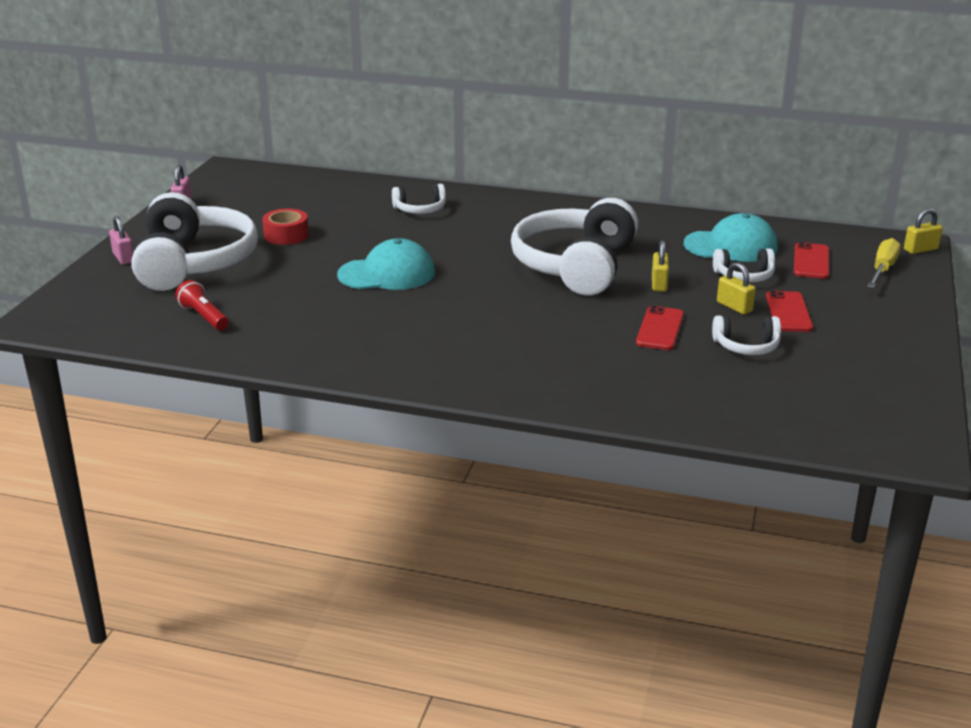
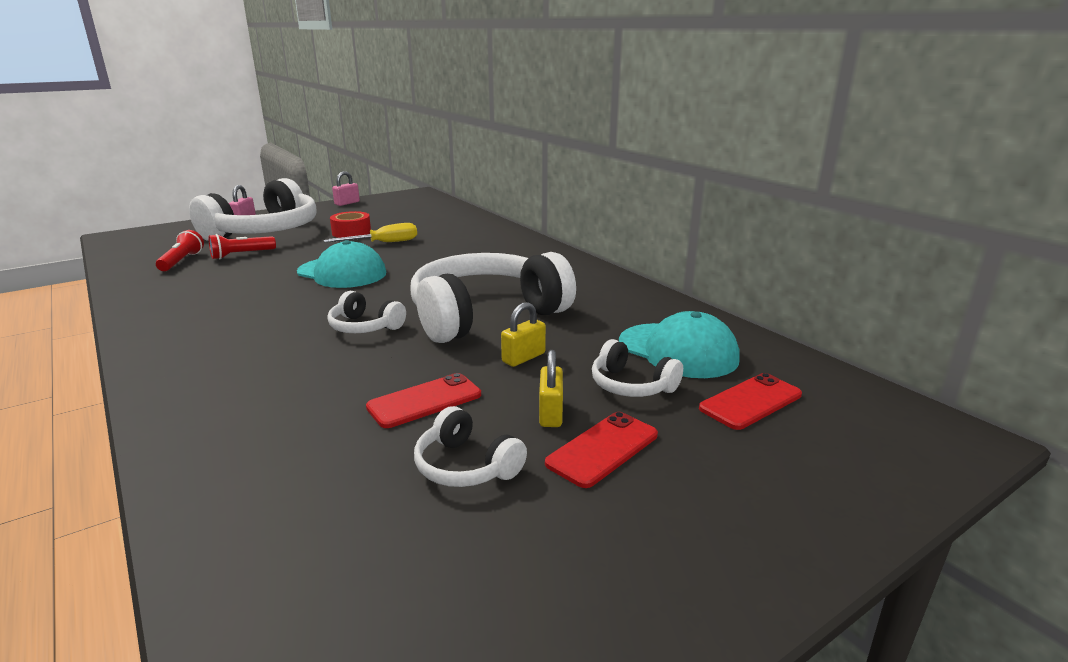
camera: 40 degrees right, 5 degrees down
white headphones [392,184,446,214] -> white headphones moved to [328,291,406,333]
yellow screwdriver [867,238,901,288] -> yellow screwdriver moved to [324,223,417,242]
yellow padlock [904,208,943,254] -> none
none -> red flashlight [208,234,276,259]

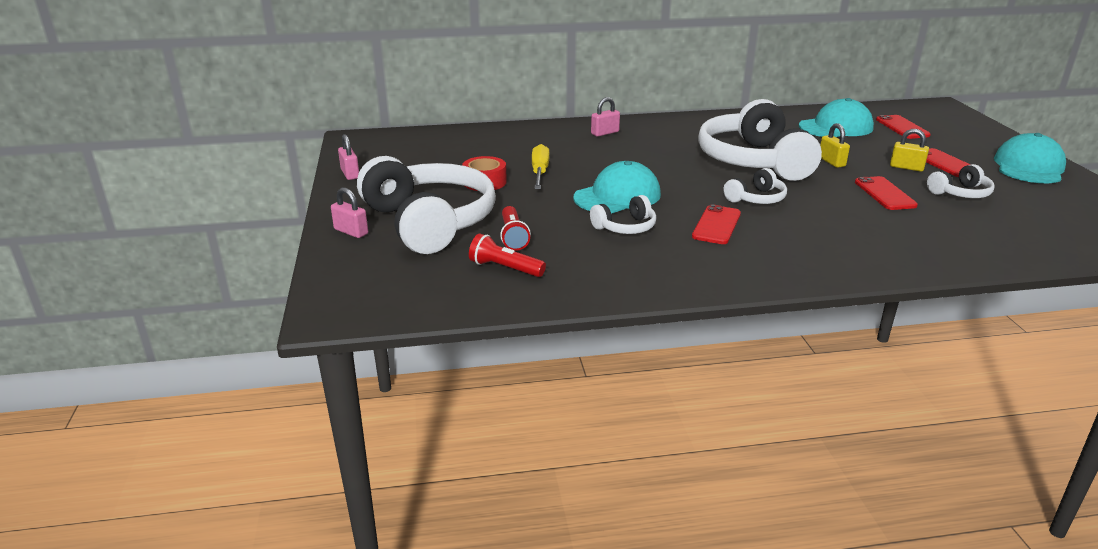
camera: 65 degrees left, 5 degrees up
white headphones [592,339,683,397] -> white headphones moved to [590,195,656,234]
none -> pink padlock [591,97,620,137]
none -> red phone [692,204,741,244]
none -> turquoise cap [994,133,1066,183]

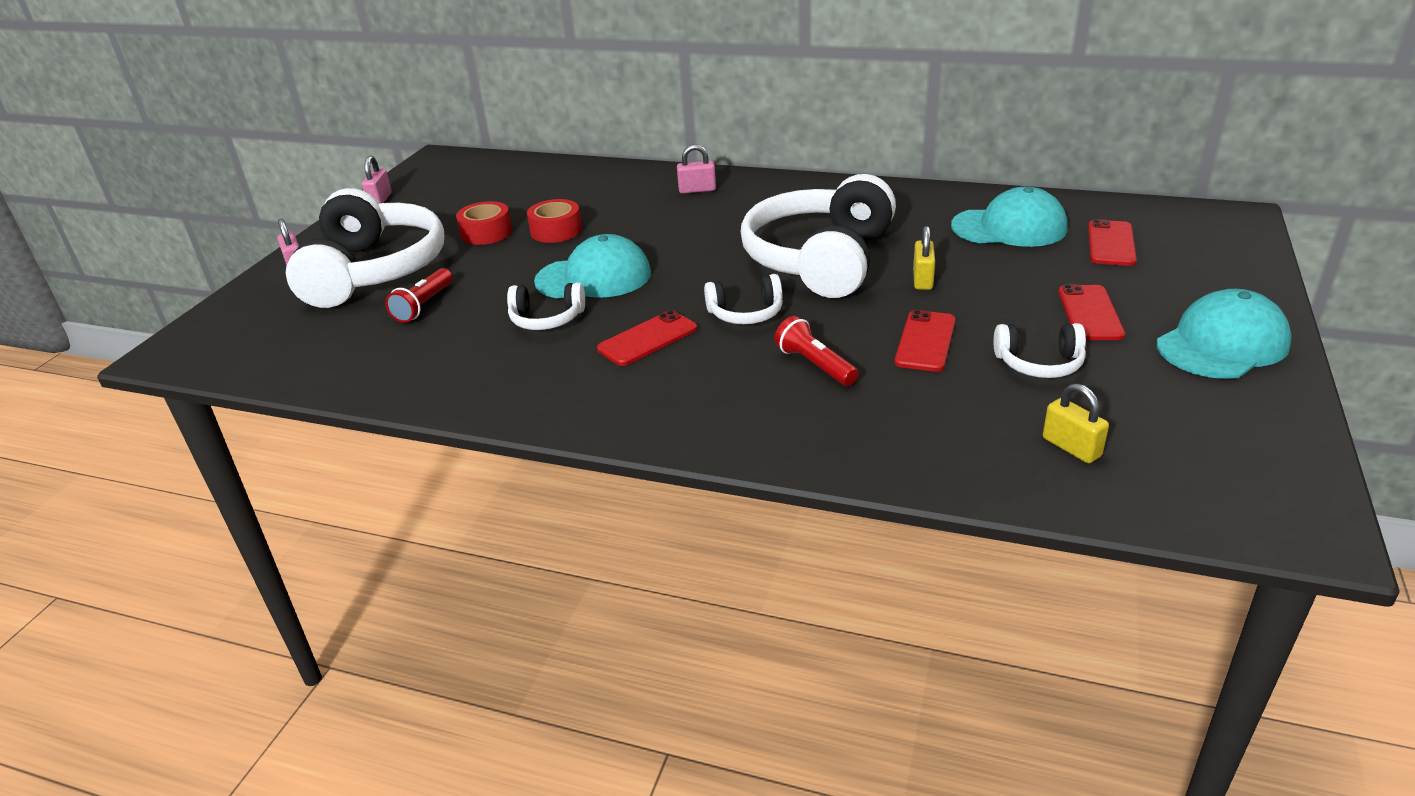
camera: 30 degrees right, 5 degrees up
red flashlight [469,233,546,277] -> red flashlight moved to [774,316,859,386]
yellow screwdriver [532,144,549,189] -> red tape [527,199,582,243]
yellow padlock [890,129,929,172] -> yellow padlock moved to [1043,383,1109,463]

